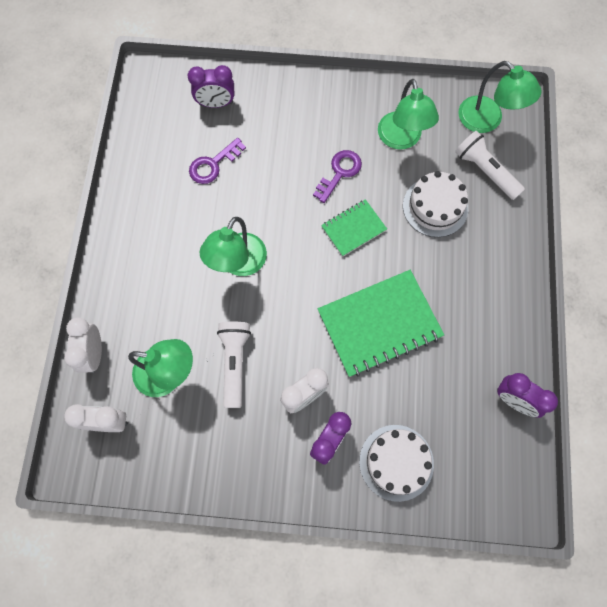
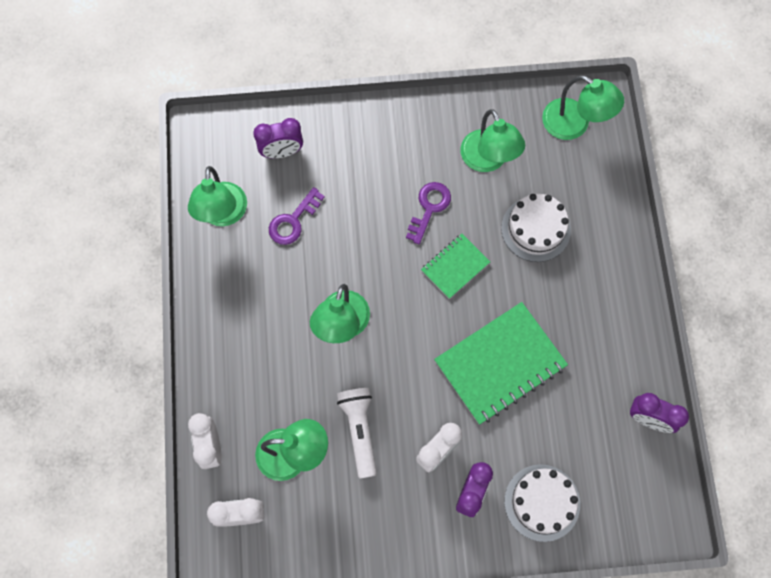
camera: 10 degrees left, 0 degrees up
white flashlight [455,131,525,200] -> none
none -> green lamp [188,166,247,226]

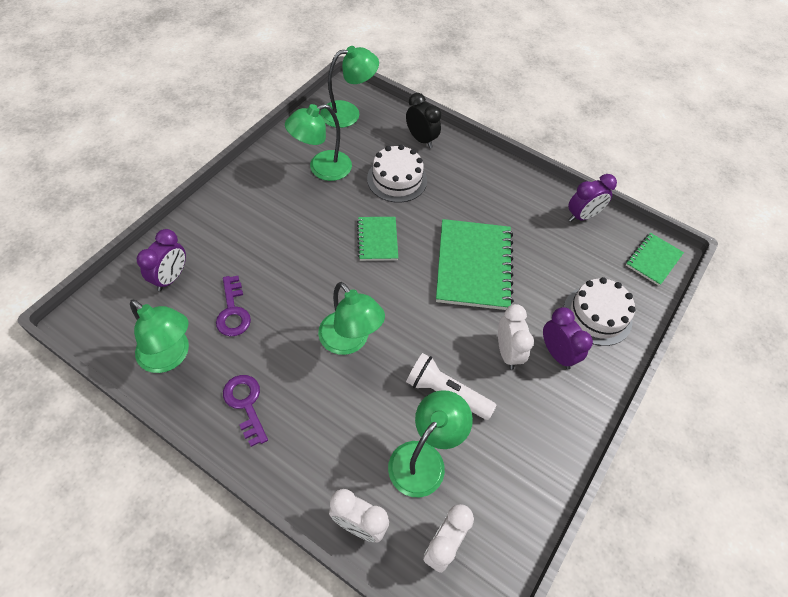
camera: 55 degrees left, 15 degrees down
purple key [406,182,451,244] -> purple key moved to [223,375,268,447]
green lamp [461,109,525,172] -> green lamp turned 135 degrees clockwise [285,104,352,181]
none -> black clock [406,93,441,148]
none -> green notebook [626,233,684,286]

